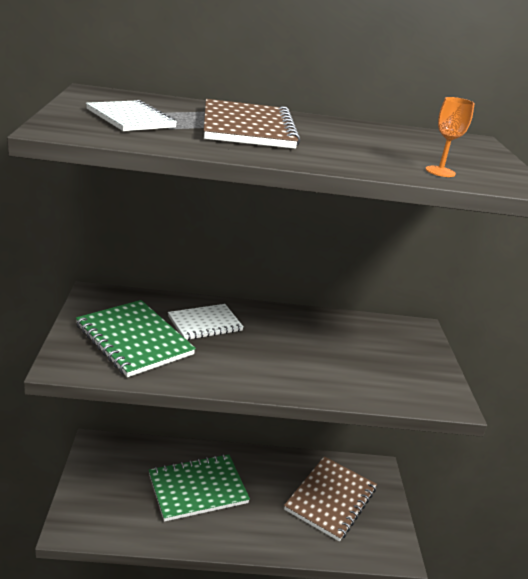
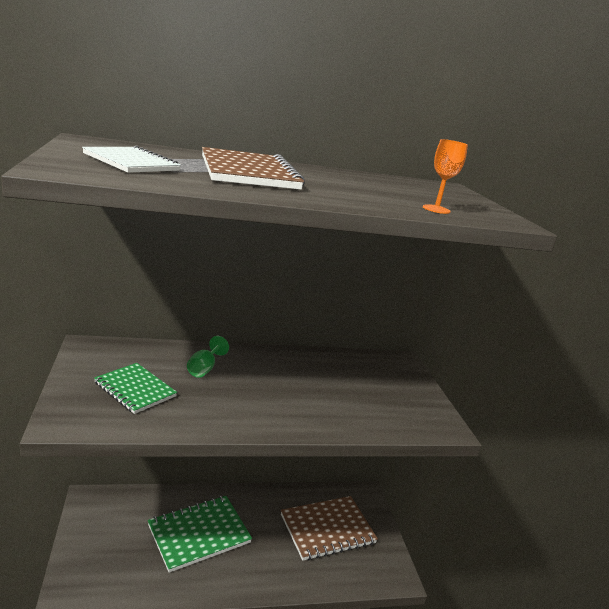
camera: 10 degrees left, 5 degrees down
green notebook [76,300,196,377] -> green notebook [94,363,177,414], size x0.65
white notebook [168,304,243,340] -> green goblet [187,336,229,378]
brown notebook [284,456,377,542] -> brown notebook turned 45 degrees clockwise [281,496,378,561]

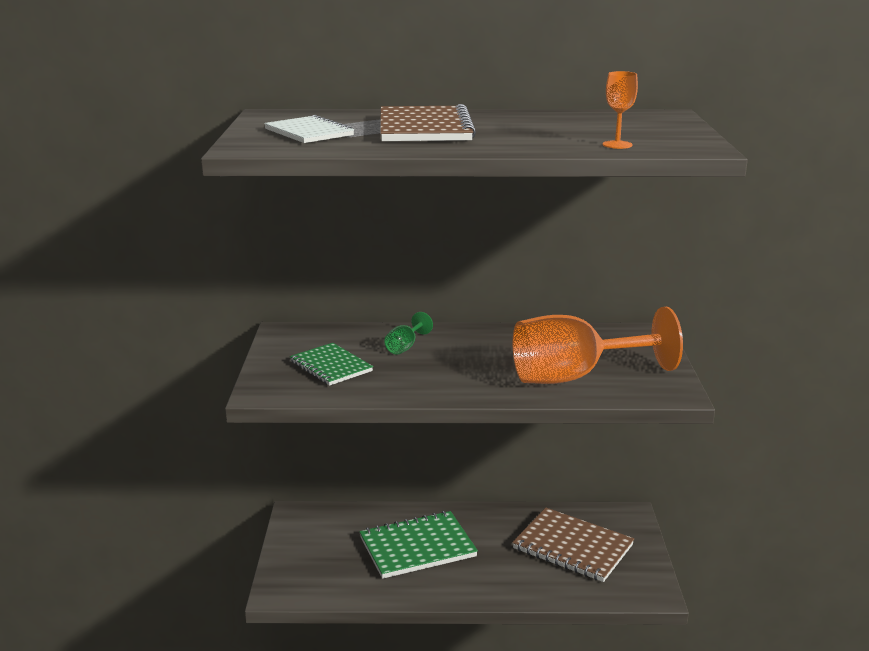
camera: 15 degrees right, 0 degrees up
brown notebook [281,496,378,561] -> brown notebook turned 45 degrees clockwise [512,508,634,582]
none -> orange goblet [513,307,683,384]

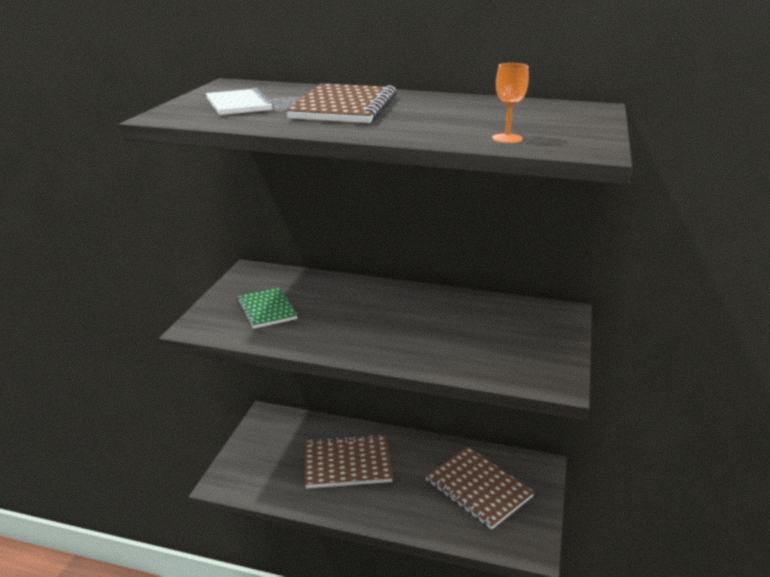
camera: 15 degrees right, 5 degrees up
green notebook [359,511,478,579] -> brown notebook [305,435,393,488]
green goblet [384,312,433,355] -> none
orange goblet [513,307,683,384] -> none

